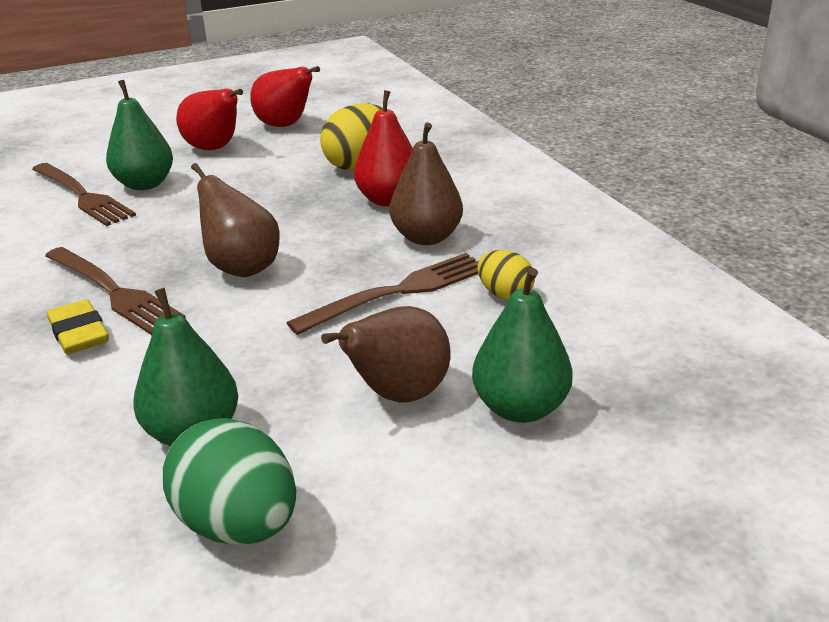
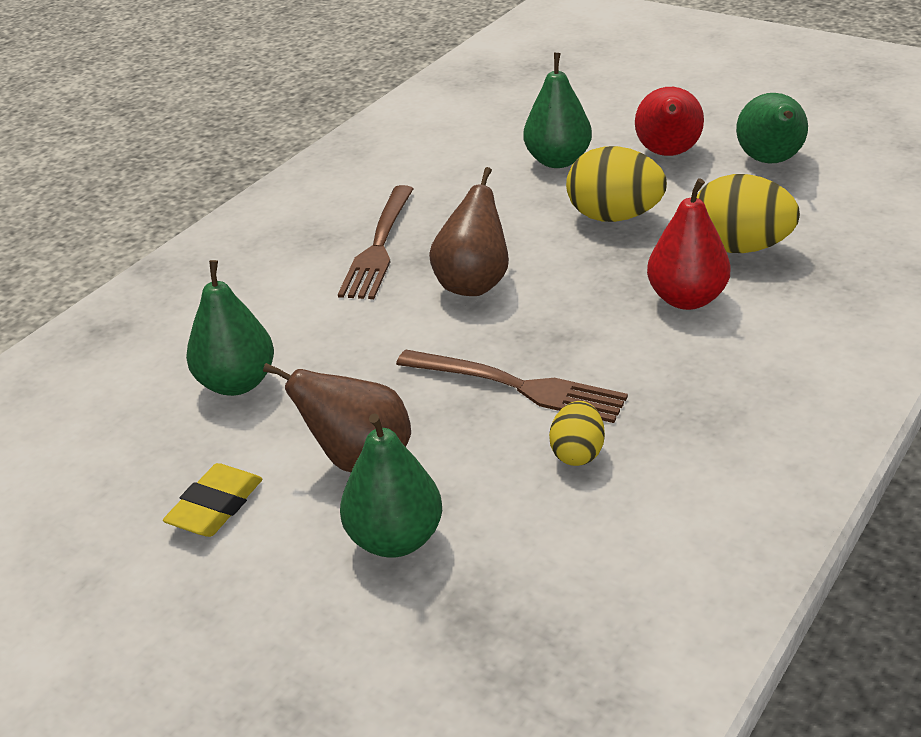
camera: 60 degrees right, 5 degrees up
brown fork [32,163,136,226] -> none
yellow eraser [47,299,109,355] -> yellow eraser moved to [163,463,262,537]
green egg [163,418,296,545] -> none
red pear [250,66,320,127] -> green pear [736,93,808,164]
brown pear [390,122,463,245] -> none
none -> yellow egg [566,146,667,222]

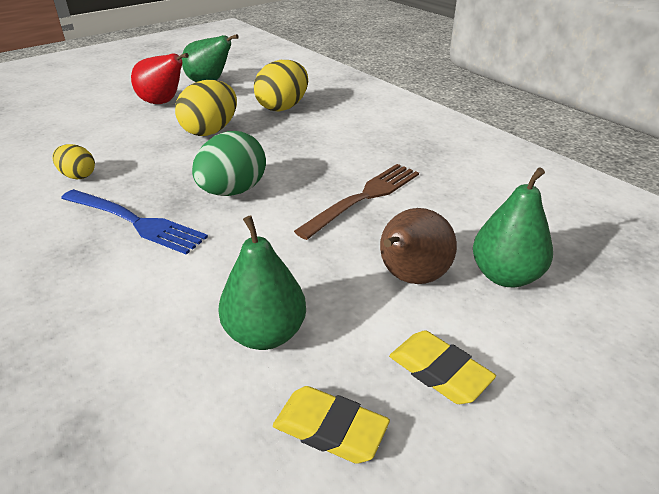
camera: 75 degrees left, 0 degrees up
brown fork [338,185,413,299] -> blue fork [61,189,208,255]
brown pear [429,167,509,296] -> green egg [192,131,266,196]
green pear [523,53,592,168] -> none
yellow egg [549,401,605,466] -> yellow egg moved to [52,144,95,179]
red pear [647,178,731,310] -> none
none -> yellow eraser [273,386,390,463]

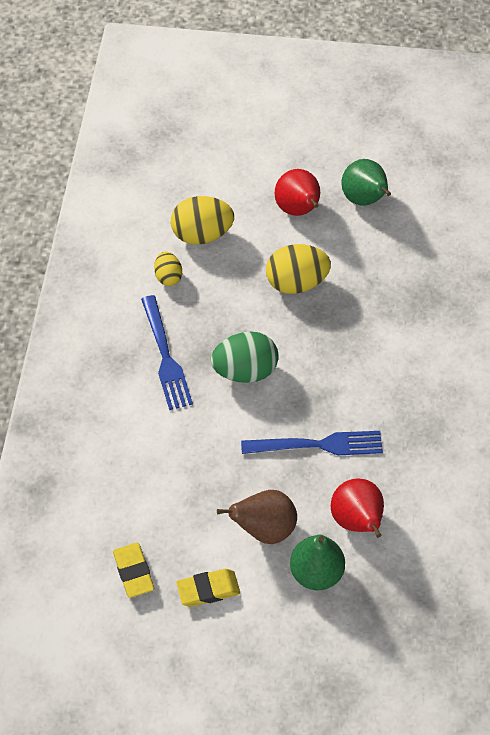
camera: 45 degrees right, 20 degrees up
green pear [218,216,306,350] -> none
yellow egg [254,60,308,111] -> yellow egg moved to [171,196,234,245]
brown fork [294,164,419,240] -> blue fork [241,431,383,455]
yellow eraser [389,330,496,404] -> yellow eraser turned 75 degrees clockwise [176,569,240,607]
none -> red pear [331,478,384,538]

